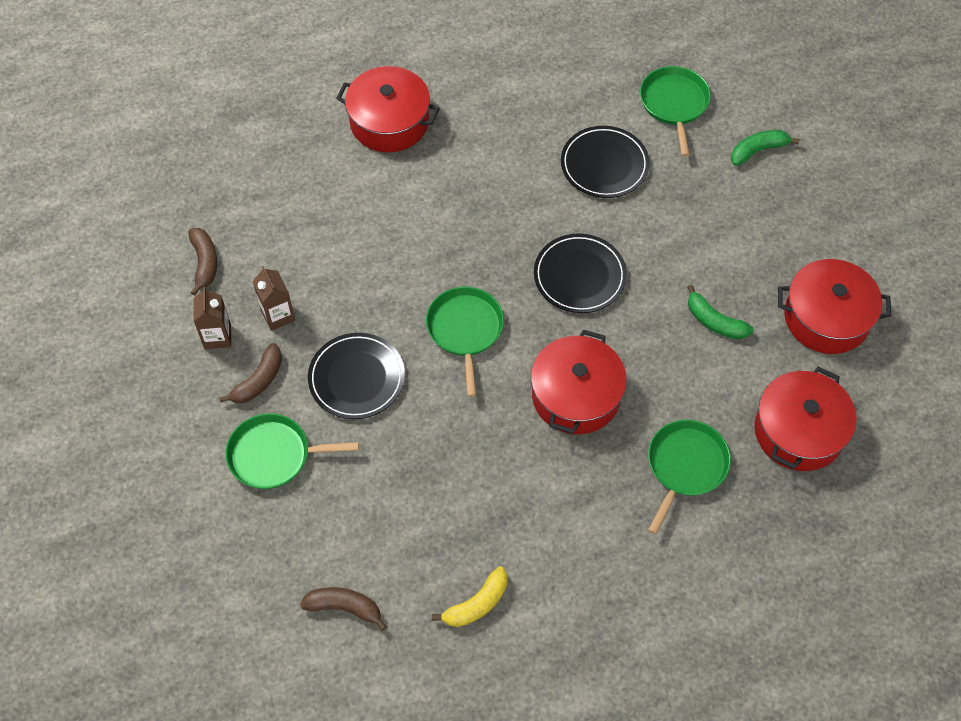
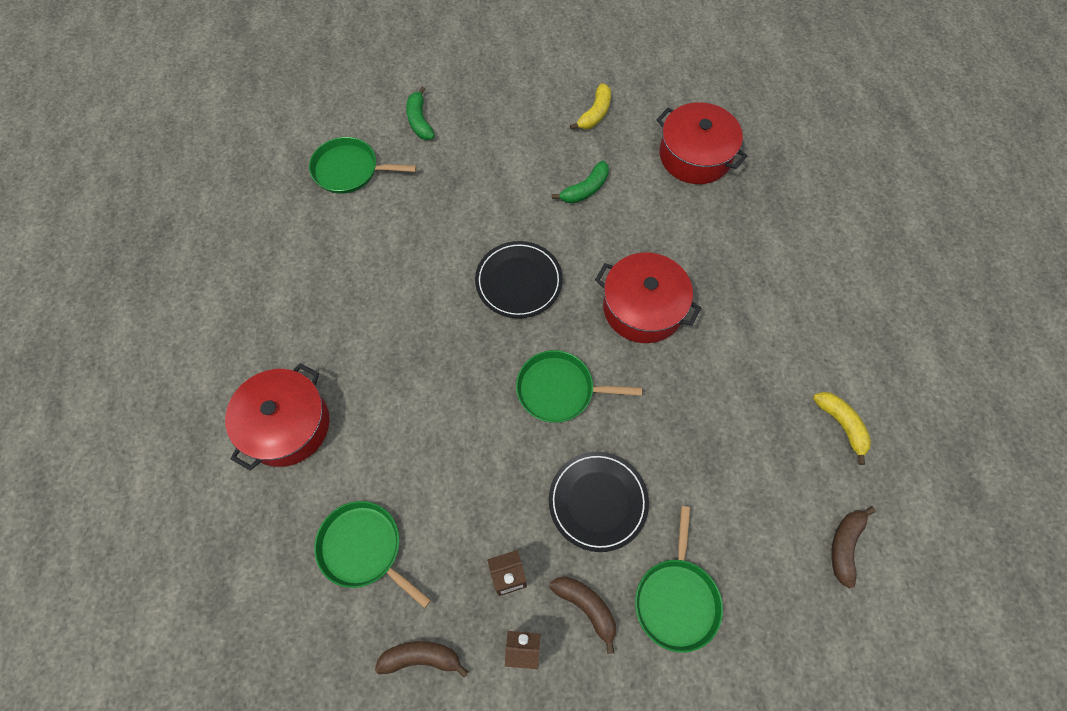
camera: 80 degrees left, 5 degrees up
black plate [561,126,650,198] -> none
green pan [648,420,731,535] -> green pan moved to [314,501,431,608]
red pot [778,259,891,354] -> yellow banana [570,83,611,130]

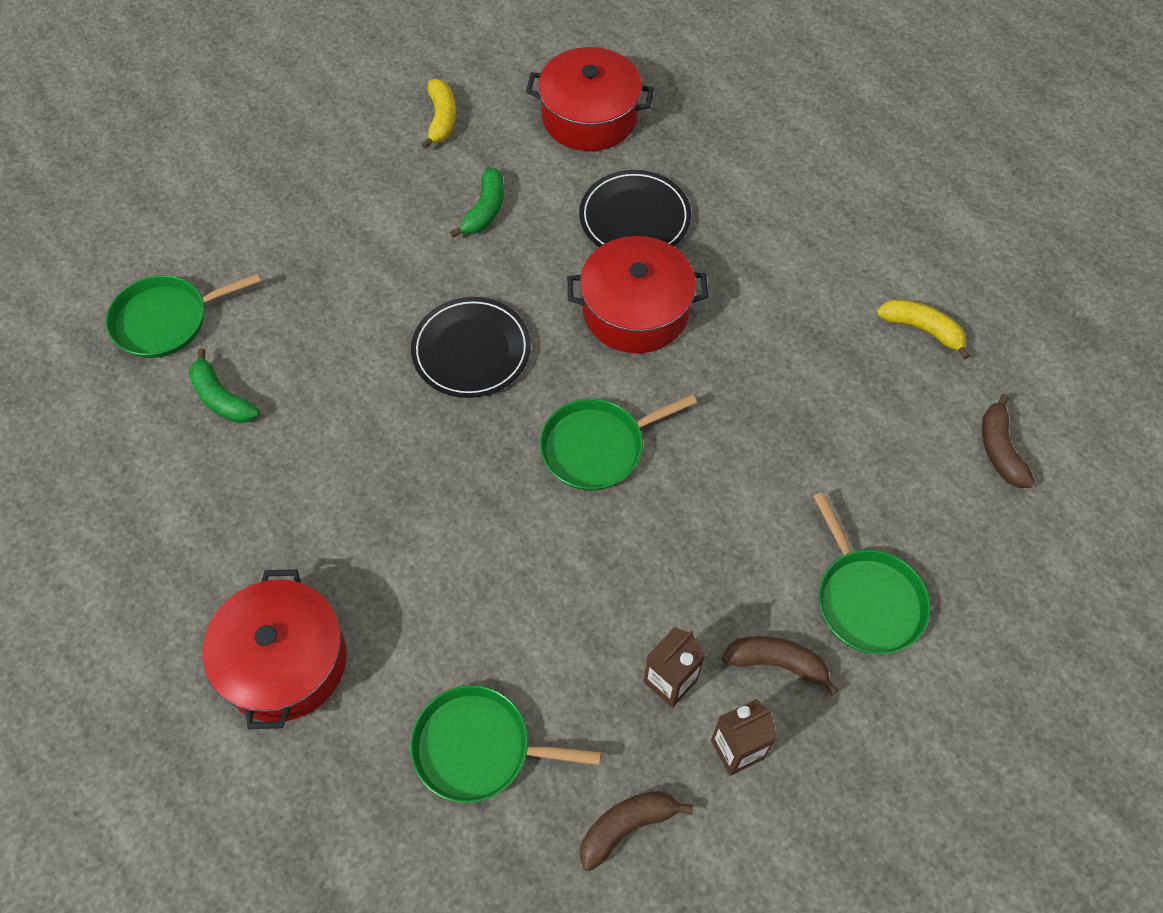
camera: 30 degrees left, 5 degrees down
green banana [406,87,435,140] -> green banana moved to [189,348,260,423]
black plate [549,452,649,552] -> black plate moved to [579,170,691,247]

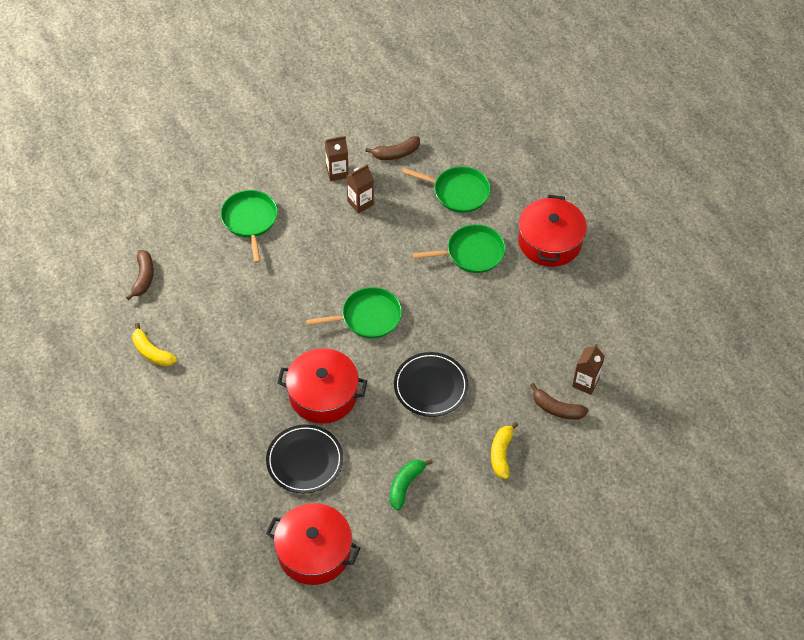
camera: 170 degrees left, 5 degrees down
green pan [106,273,261,358] -> green pan moved to [413,224,506,273]
green banana [189,348,260,423] -> brown carton [572,344,605,395]
yellow banana [421,79,456,149] -> yellow banana moved to [491,422,518,479]
brown banana [722,636,838,695] -> brown banana moved to [530,383,589,420]

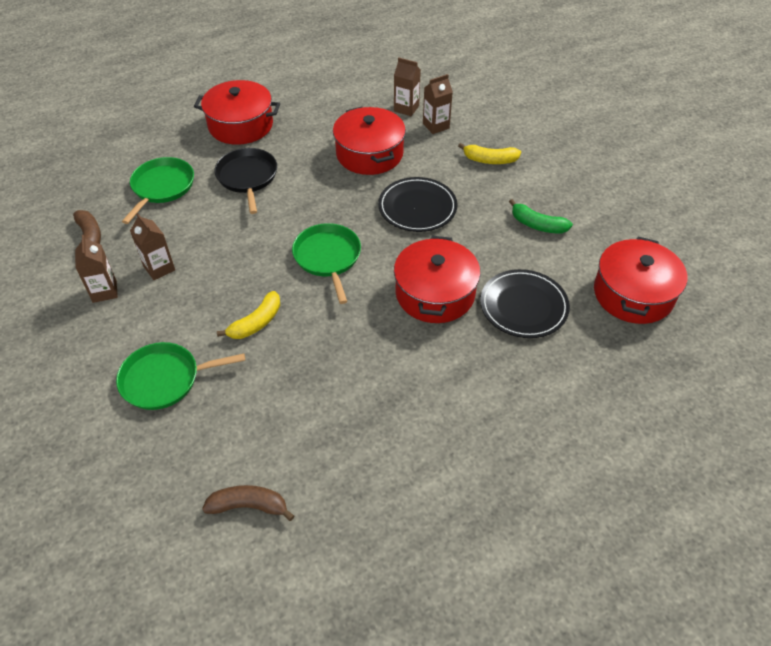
camera: 90 degrees left, 5 degrees down
yellow banana [132,323,177,366] -> yellow banana moved to [217,291,280,339]
green pan [413,224,506,273] -> black pan [215,148,277,214]
brown banana [530,383,589,420] -> brown carton [423,74,453,134]
none -> red pot [333,107,406,175]

